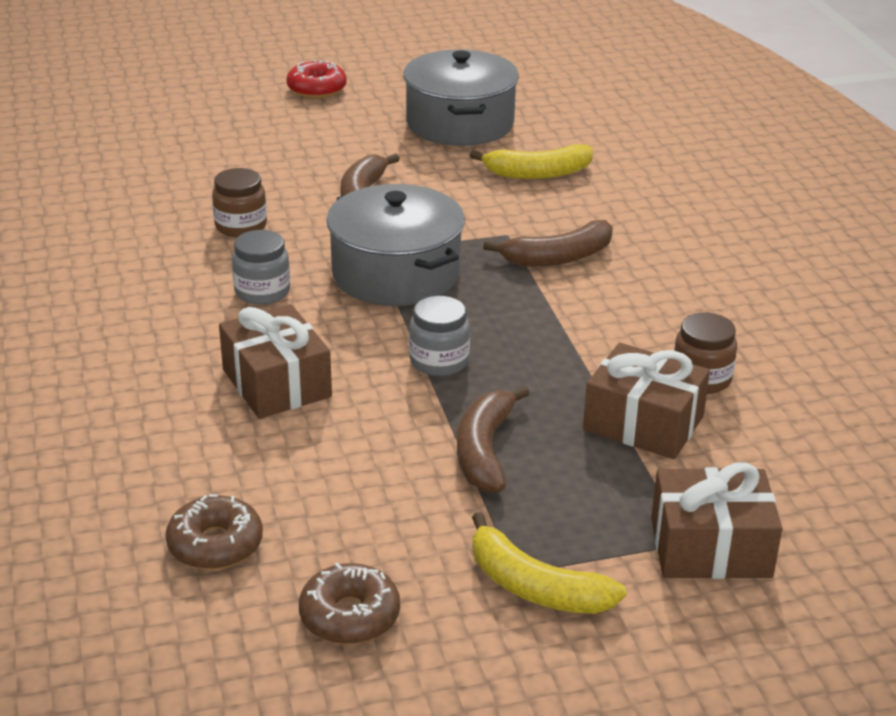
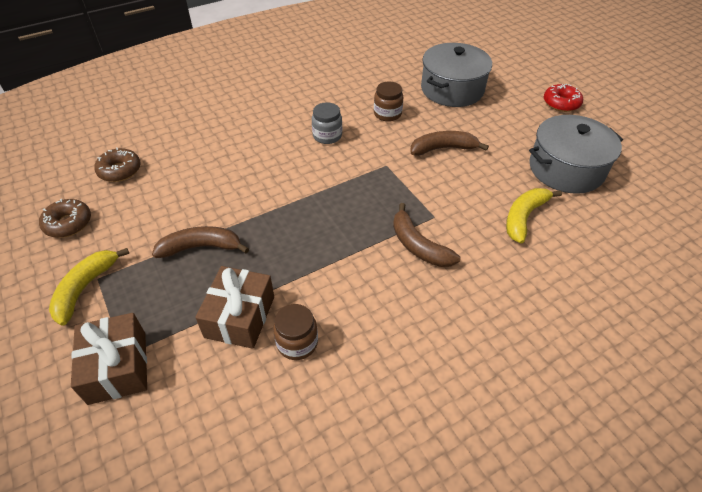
camera: 75 degrees right, 15 degrees up
brown gift [219,304,332,419] -> none
grey pot [326,184,465,306] -> grey pot moved to [421,43,492,107]
grey jar [409,296,470,376] -> none
yellow banana [470,144,593,179] -> yellow banana turned 60 degrees clockwise [506,188,562,243]

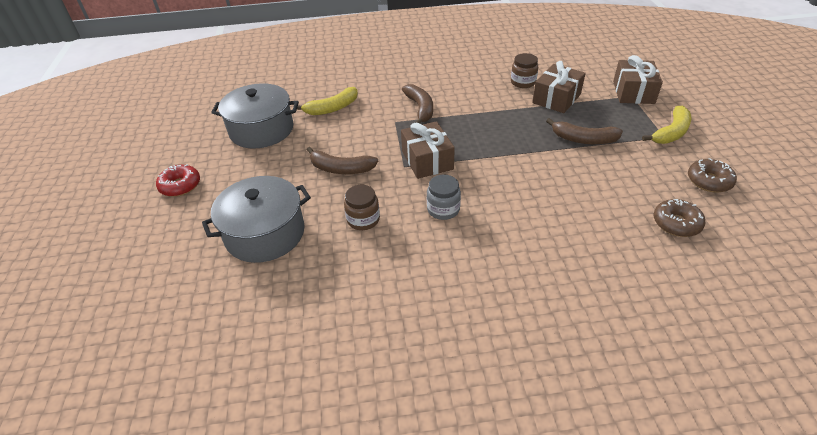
camera: 155 degrees left, 5 degrees down
none -> brown gift [401,121,455,179]

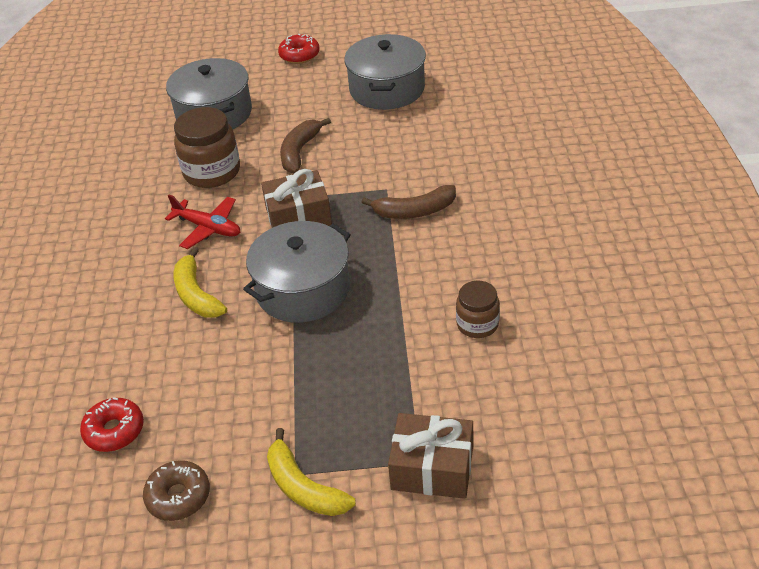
camera: 95 degrees right, 0 degrees up
yellow banana [297,87,358,115] -> yellow banana moved to [174,247,227,318]
brown jar [344,185,380,230] -> brown jar [174,107,240,188], size x1.67
grey jar [427,174,461,220] -> red plane [165,195,240,249]
brown gift [532,61,586,113] -> none
brown banana [546,118,623,144] -> none
brown donut [654,199,706,237] -> red donut [80,397,144,452]
none -> grey pot [243,221,351,323]

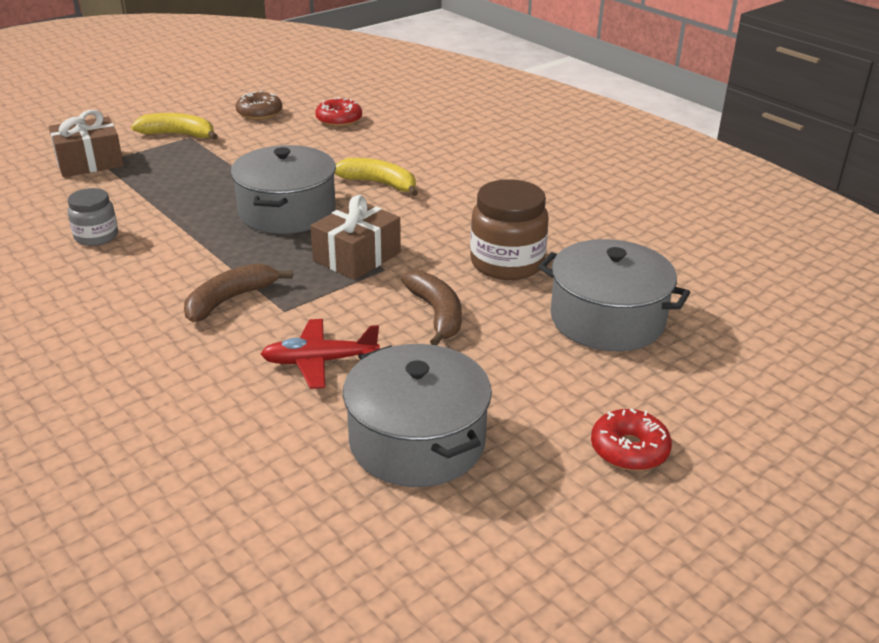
camera: 140 degrees right, 10 degrees down
red plane [165,195,240,249] -> red plane moved to [261,319,380,389]
brown jar [456,281,500,338] -> grey jar [67,188,118,246]

